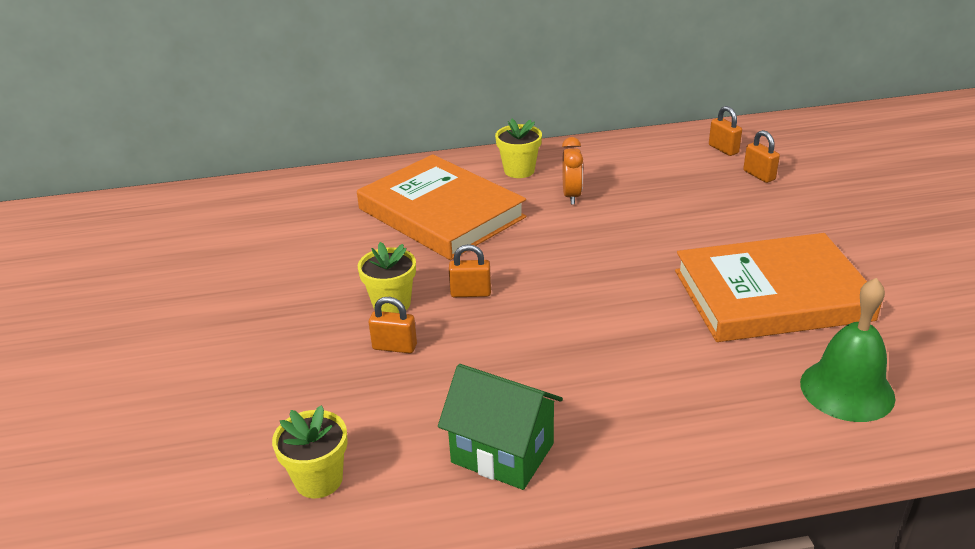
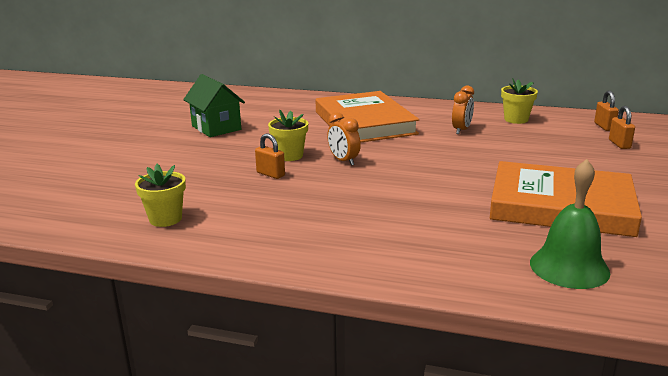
camera: 25 degrees right, 10 degrees down
green house [438,364,563,490] -> green house moved to [183,74,245,137]
orange padlock [449,244,491,297] -> orange clock [327,112,361,166]
yellow flower pot [495,119,542,178] -> yellow flower pot moved to [501,78,538,124]

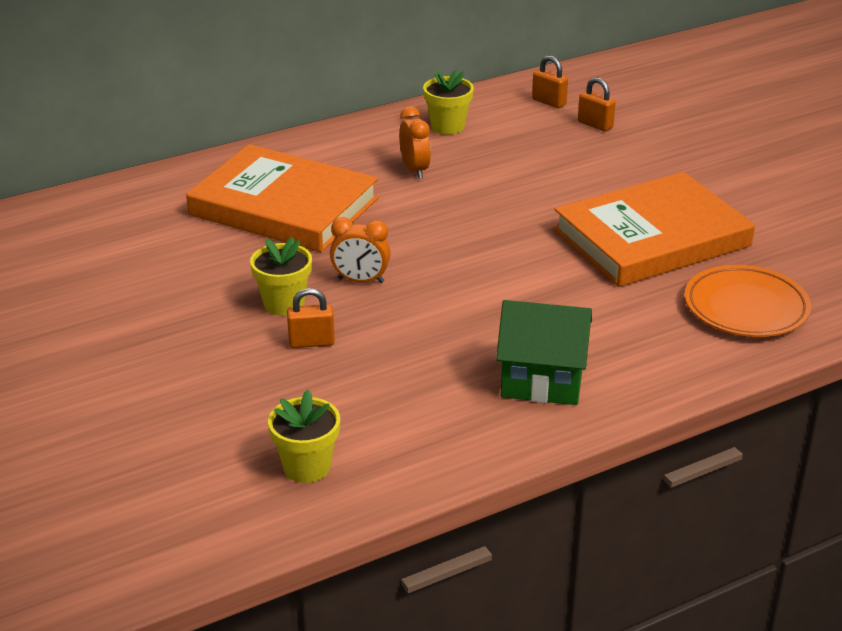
camera: 45 degrees left, 10 degrees up
green house [183,74,245,137] -> green house moved to [496,300,592,405]
green bell [530,159,610,289] -> orange plate [685,265,811,337]

